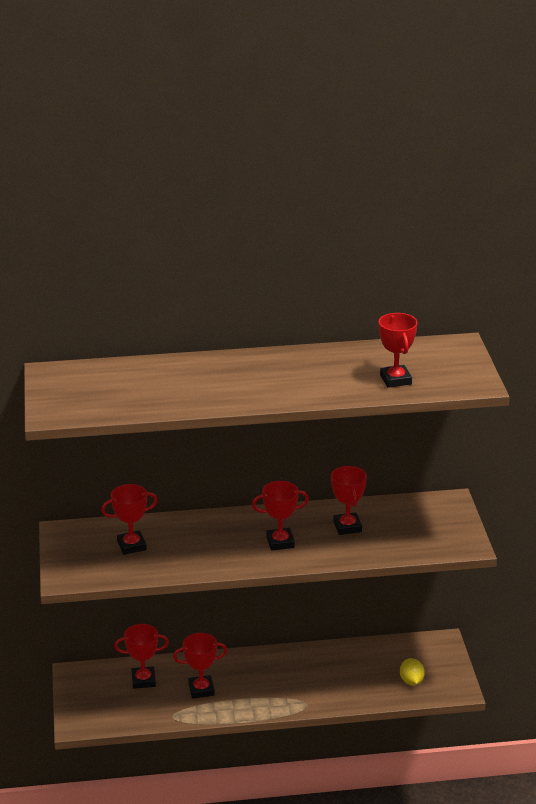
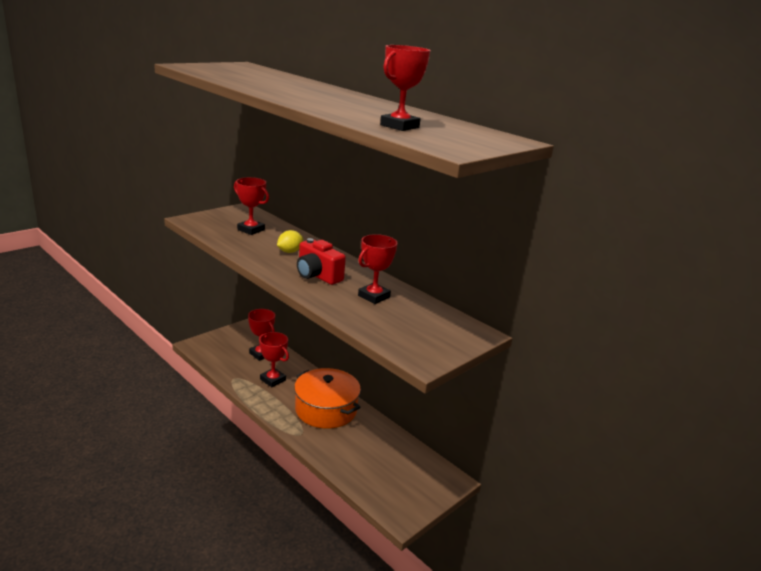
camera: 50 degrees right, 5 degrees down
red trophy [252,481,309,551] -> red camera [297,238,346,285]
yellow lemon [400,658,425,685] -> yellow lemon moved to [277,230,303,253]
none -> orange pot [294,368,361,429]

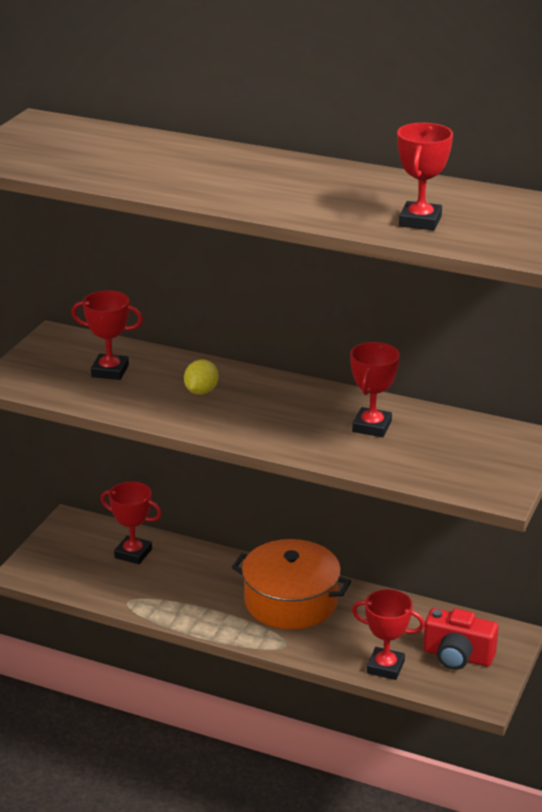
camera: 20 degrees left, 5 degrees up
red trophy [259,332,289,387] -> red trophy moved to [352,589,425,680]
red camera [297,238,346,285] -> red camera moved to [423,608,498,670]

